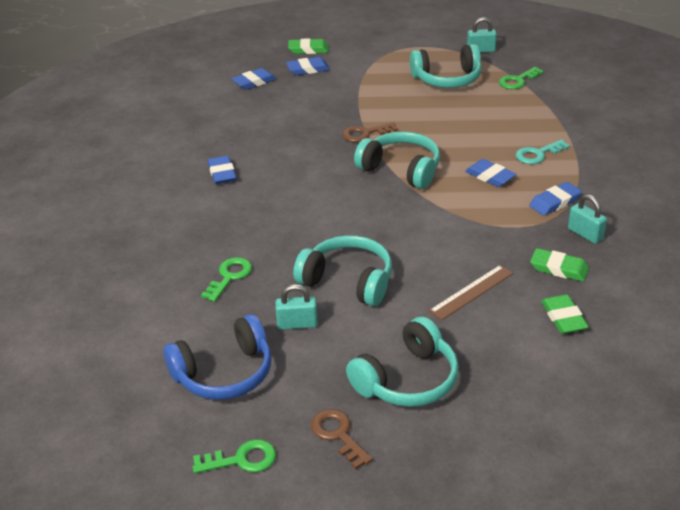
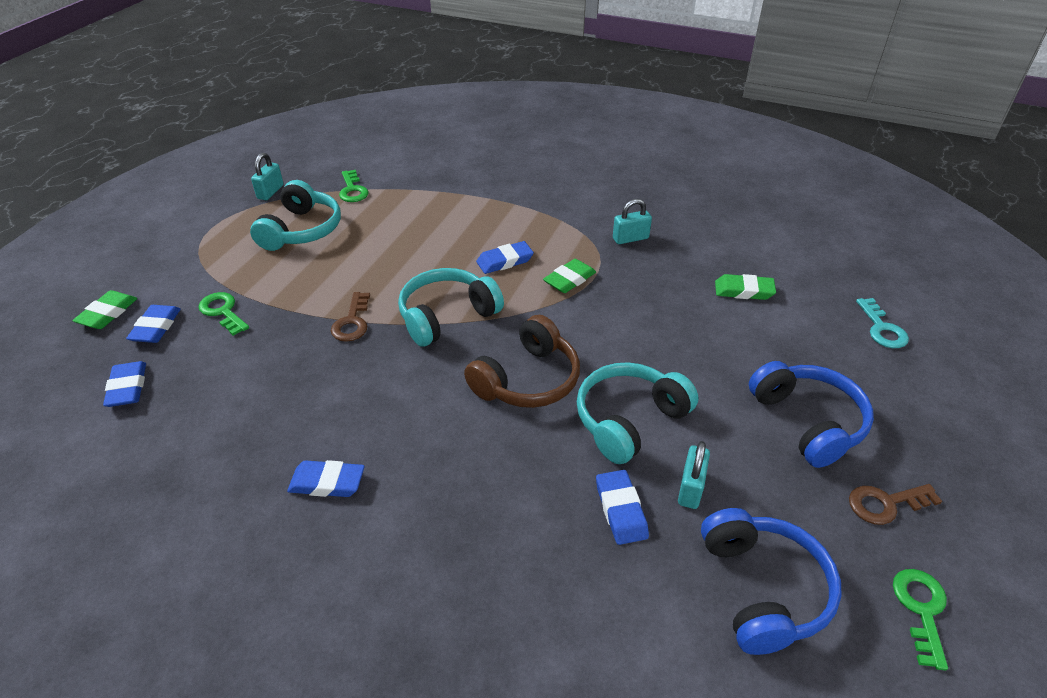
camera: 70 degrees left, 5 degrees up
green key [201,257,252,302] -> green key moved to [198,292,249,336]
turquoise headphones [346,316,459,407] -> blue headphones [749,361,874,468]
brown ruler [429,265,513,320] -> none
turquoise key [516,139,570,164] -> turquoise key moved to [856,298,909,348]
blue eraser [529,182,582,216] -> blue eraser moved to [596,470,649,545]
green eraser [530,248,589,282] -> green eraser moved to [543,259,596,293]
none -> brown headphones [464,315,580,408]

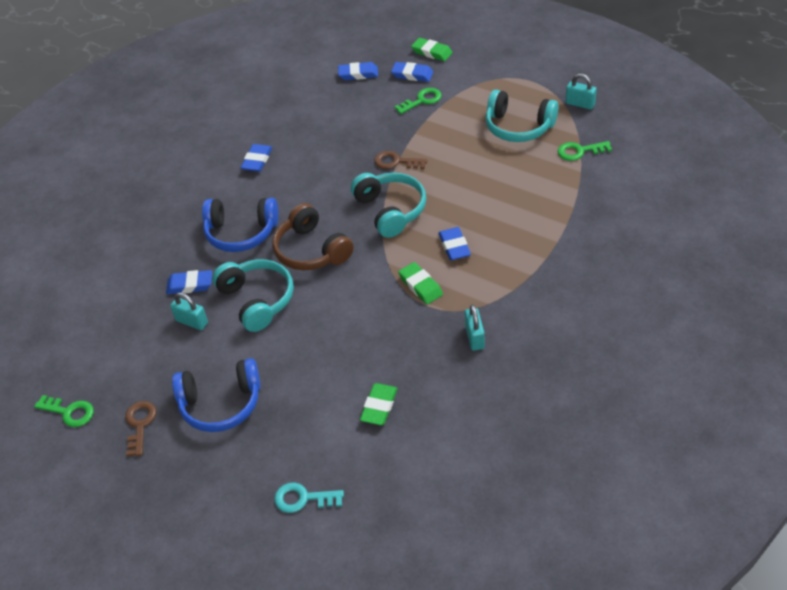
camera: 105 degrees right, 5 degrees up
blue headphones [701,508,842,655] -> blue headphones moved to [202,198,279,252]

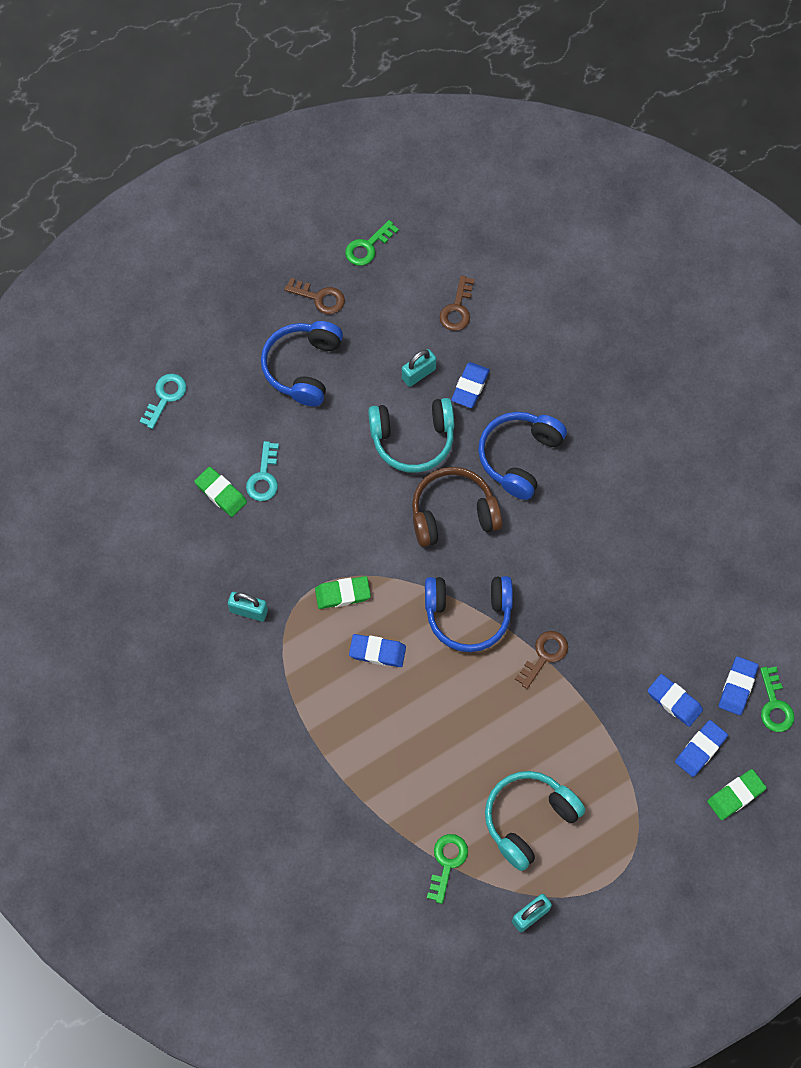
camera: 110 degrees right, 20 degrees up
blue eraser [241,144,272,172] -> blue eraser moved to [647,674,703,727]
turquoise headphones [351,173,426,238] -> blue headphones [425,576,513,652]
green key [395,88,442,114] -> green key moved to [760,666,794,732]
none -> turquoise key [246,441,279,501]
none -> brown key [440,275,475,331]

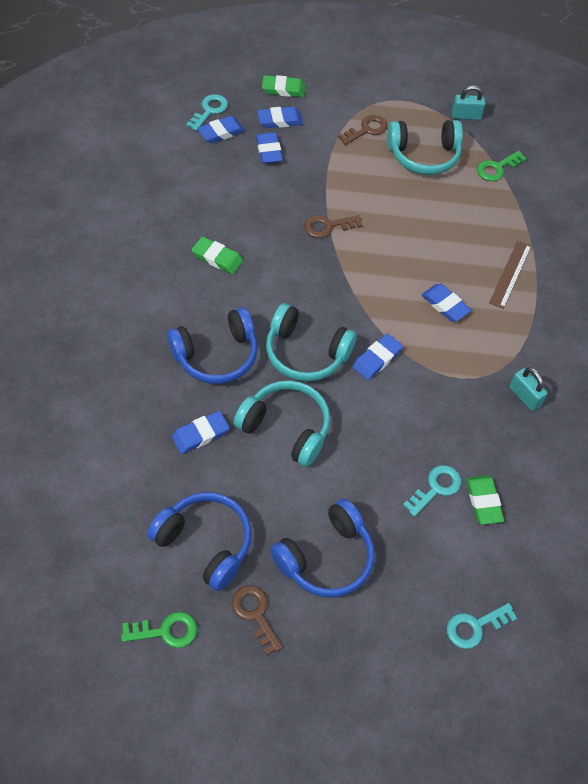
camera: 145 degrees left, 10 degrees down
green eraser [315,576,371,609] -> green eraser moved to [192,237,243,274]
turquoise padlock [402,349,436,387] -> none
brown headphones [412,467,502,547] -> turquoise headphones [266,303,357,381]
blue headphones [425,576,513,652] -> blue headphones moved to [147,492,252,591]
brown key [440,275,475,331] -> brown key moved to [338,115,388,145]
green key [760,666,794,732] -> turquoise key [186,94,228,131]
none -> blue eraser [353,334,403,380]
none -> brown ruler [489,241,532,309]

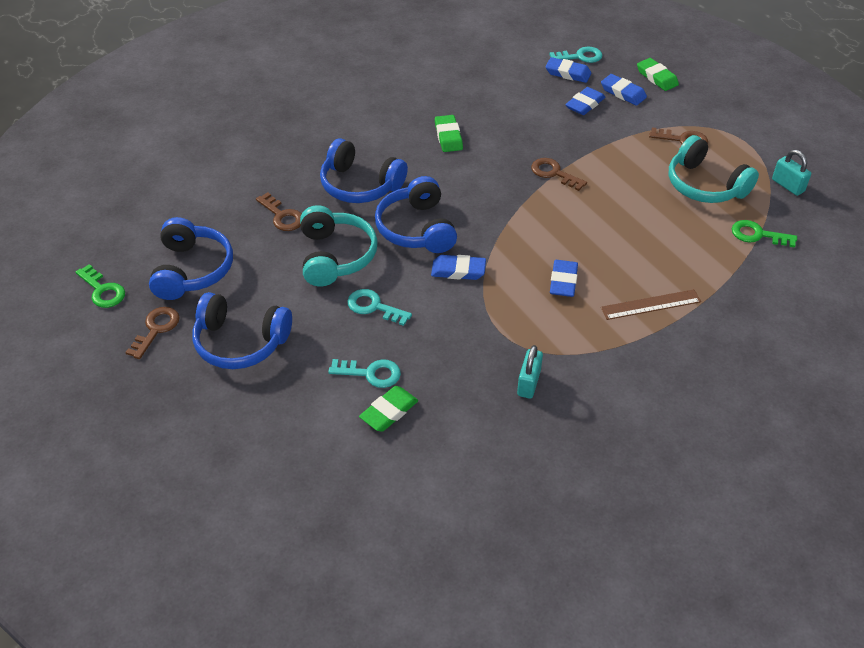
camera: 55 degrees right, 10 degrees down
blue eraser [172,411,230,454] -> brown key [256,192,302,231]
turquoise headphones [266,303,357,381] -> blue headphones [375,176,457,253]
turquoise key [447,603,517,649] -> turquoise key moved to [347,289,412,326]

